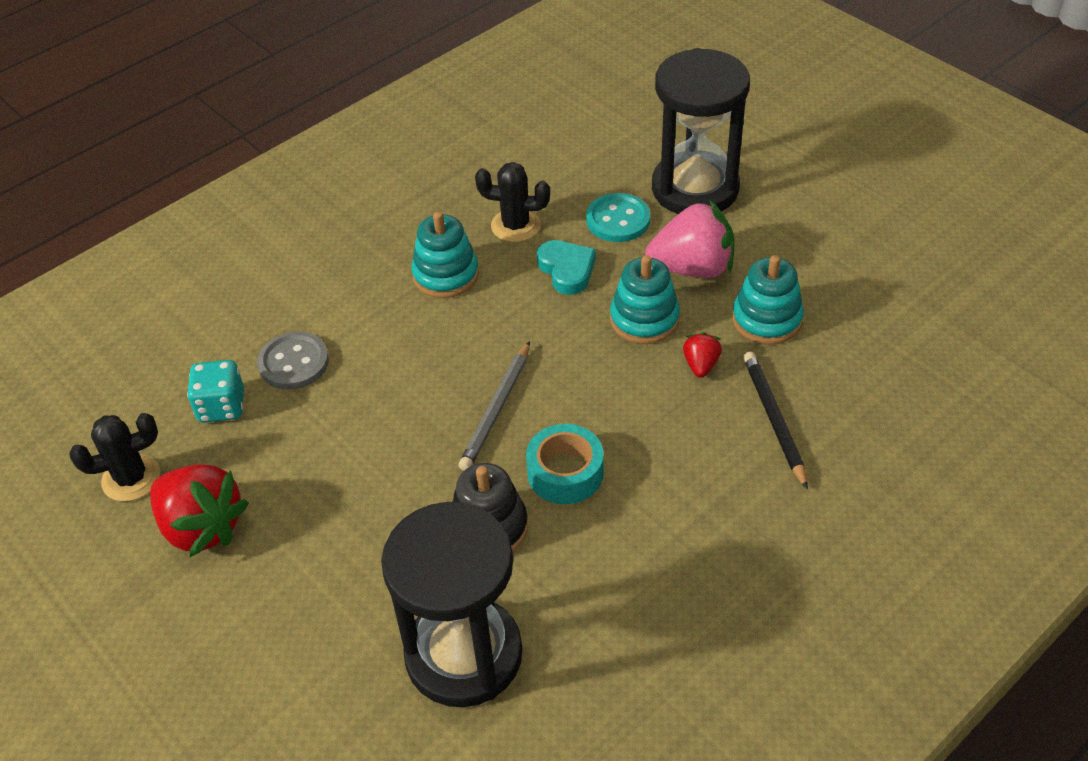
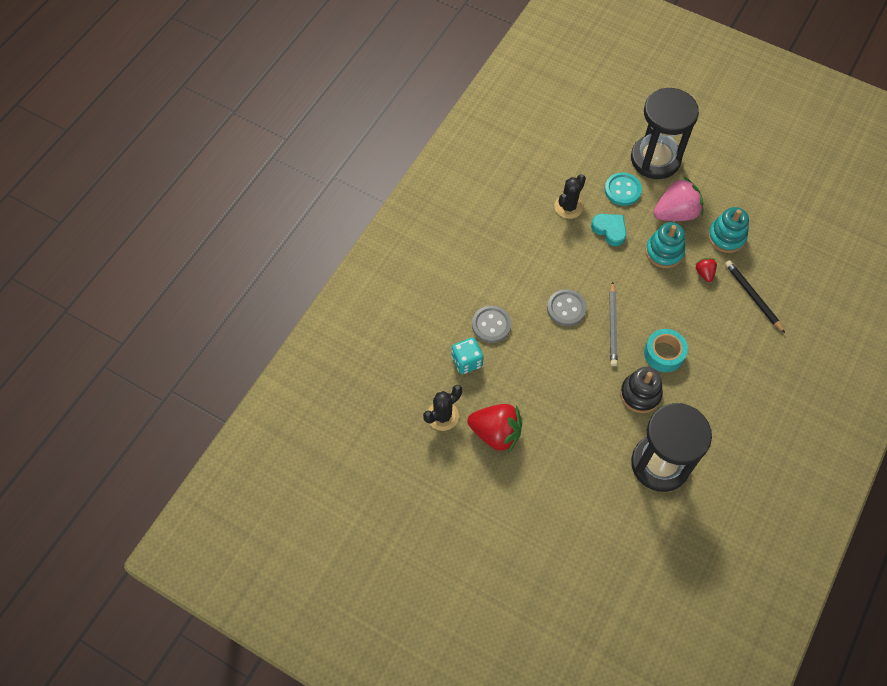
camera: 20 degrees left, 15 degrees up
turquoise stacking toy [411,212,479,298] -> none
black cactus [475,162,550,242] -> black cactus turned 45 degrees counterclockwise [554,174,586,219]
none -> grey button [547,289,587,326]

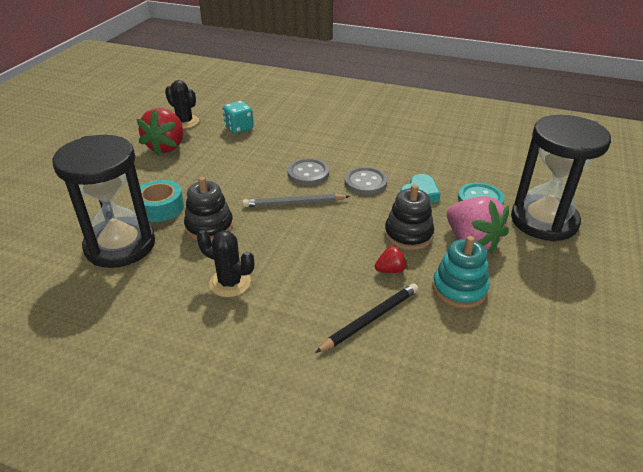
camera: 80 degrees right, 25 degrees down
grey button [472,306,512,343] -> grey button moved to [345,167,388,195]
black cactus [554,174,586,219] -> black cactus moved to [197,230,254,297]
turquoise tape [644,329,688,372] -> turquoise tape moved to [140,180,184,222]
turquoise stacking toy [645,222,685,268] -> black stacking toy [384,184,434,250]

